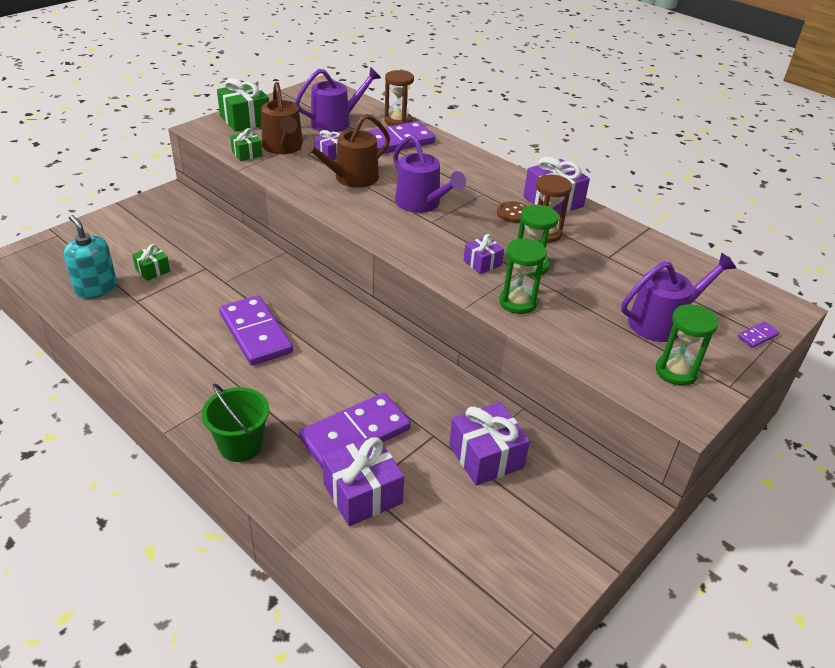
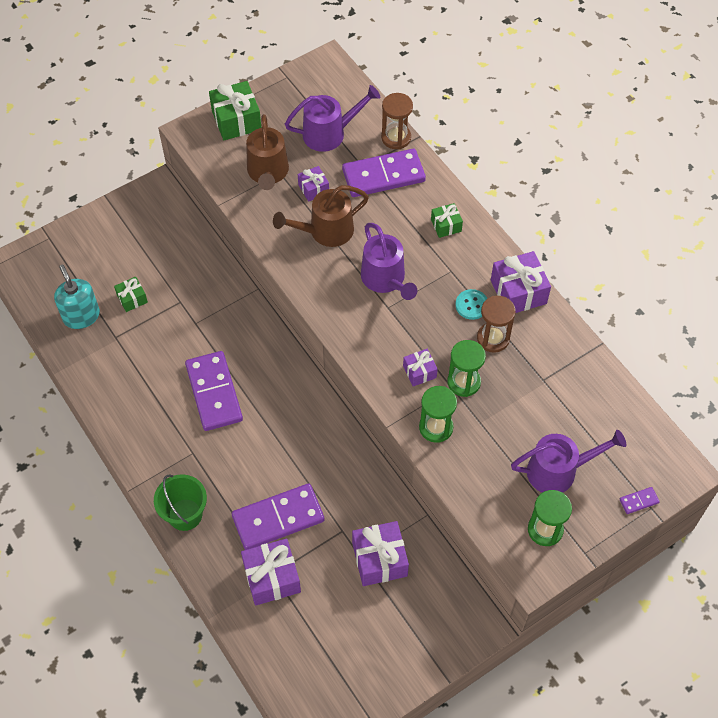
camera: 15 degrees right, 20 degrees up
green gift [230,128,263,161] -> green gift moved to [431,203,463,238]
brown button [497,201,527,223] -> turquoise button [455,289,487,320]

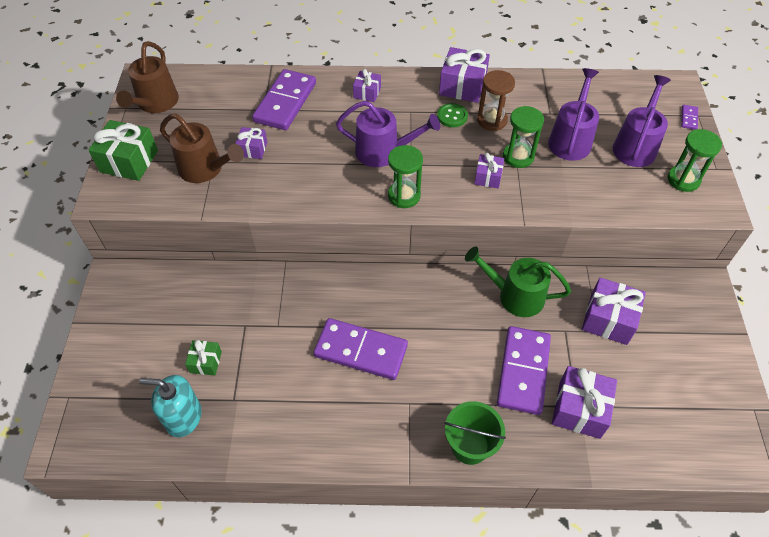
camera: 55 degrees left, 5 degrees down
brown watering can [273,185,369,247] -> brown watering can moved to [116,41,179,113]
purple watering can [285,85,380,152] -> purple watering can moved to [548,68,599,161]
brown hourglass [381,93,413,149] -> none
green hourglass [419,386,457,443] -> green hourglass moved to [388,145,423,208]
green gift [431,203,463,238] -> purple gift [353,69,381,102]
turquoise button [455,289,487,320] -> green button [437,103,468,127]
none -> green watering can [465,247,571,317]

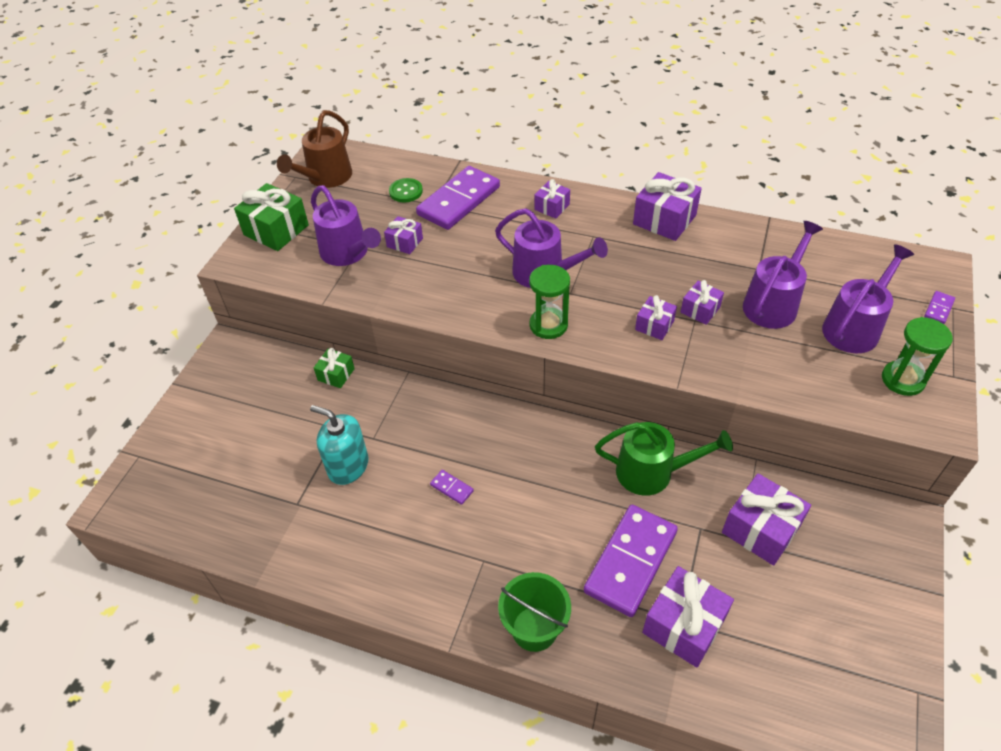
camera: 20 degrees right, 5 degrees down
turquoise soap dispenser [139,375,202,437] -> turquoise soap dispenser moved to [310,405,368,485]
brown watering can [160,114,244,183] -> purple watering can [311,185,381,266]
green gift [185,340,222,376] -> green gift moved to [314,348,355,388]
purple domino [314,318,408,380] -> purple domino [430,470,474,505], size x0.40
green button [437,103,468,127] -> green button moved to [389,178,423,202]
green watering can [465,247,571,317] -> green watering can turned 150 degrees clockwise [595,422,733,496]
brown hourglass [477,70,515,131] -> none
green hourglass [503,106,544,168] -> purple gift [681,280,724,325]

